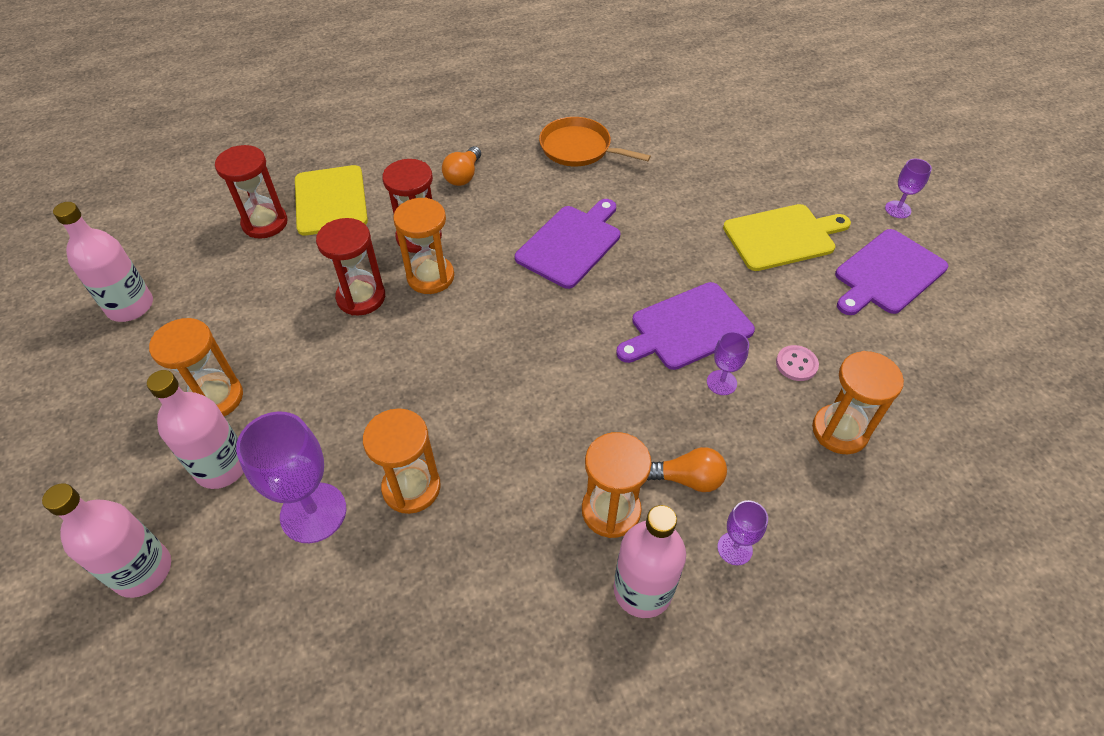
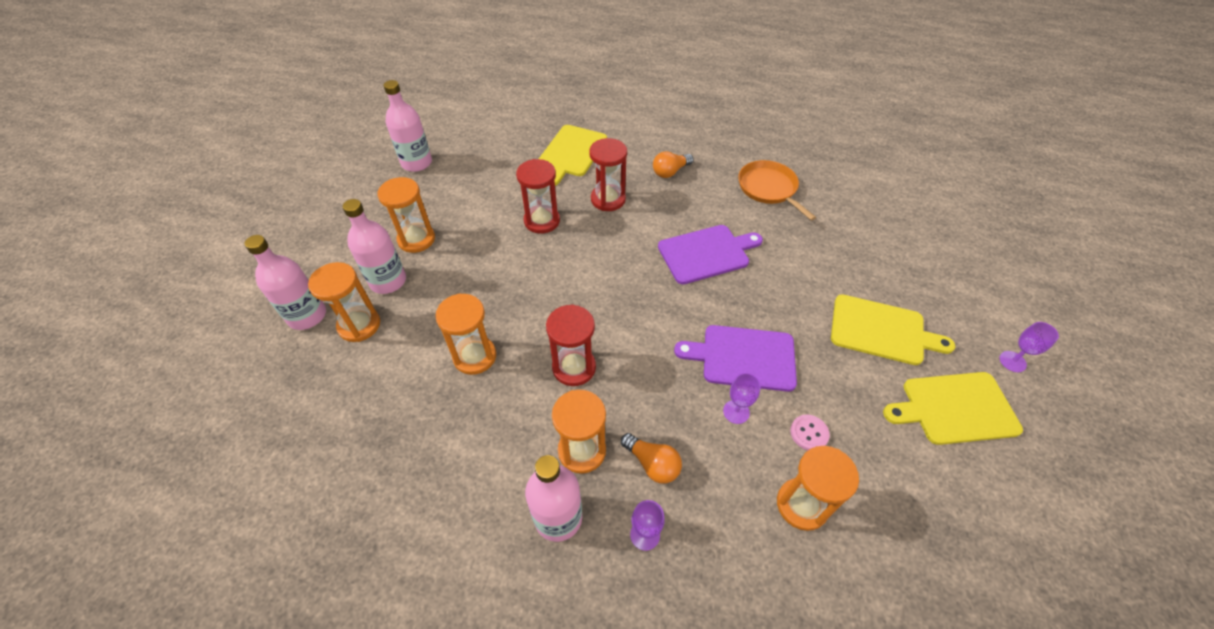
camera: 35 degrees right, 0 degrees up
red hourglass [215,145,288,239] -> red hourglass moved to [546,304,596,386]
purple goblet [236,411,346,543] -> none
orange hourglass [393,197,454,294] -> orange hourglass moved to [308,262,380,342]
purple cutting board [835,229,948,315] -> yellow cutting board [883,372,1023,445]

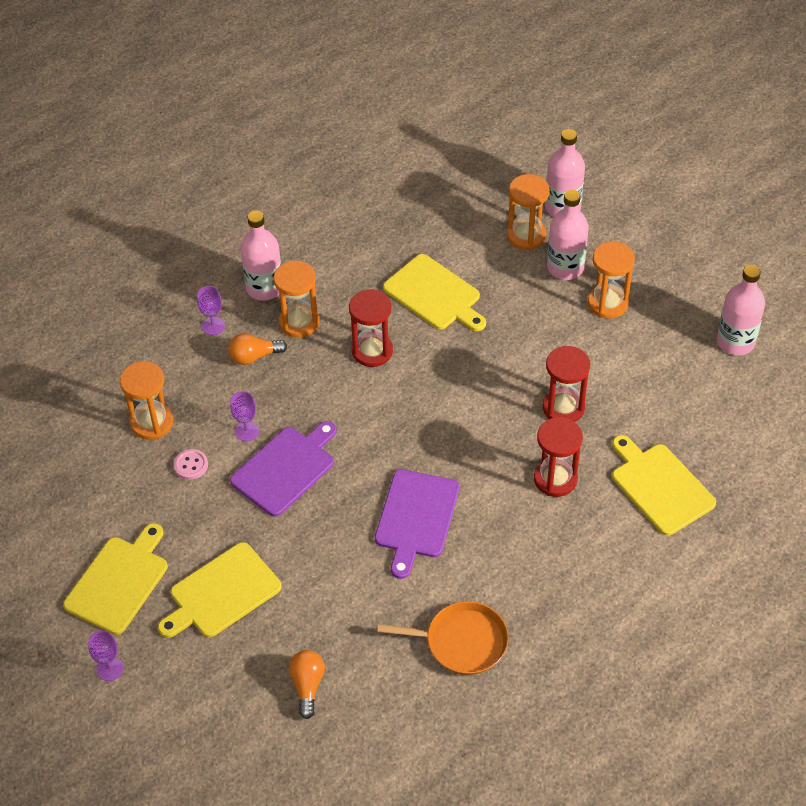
camera: 125 degrees right, 0 degrees up
orange hourglass [435,294,496,375] -> yellow cutting board [383,254,486,331]
orange light bulb [653,151,693,178] -> orange light bulb moved to [289,650,325,719]

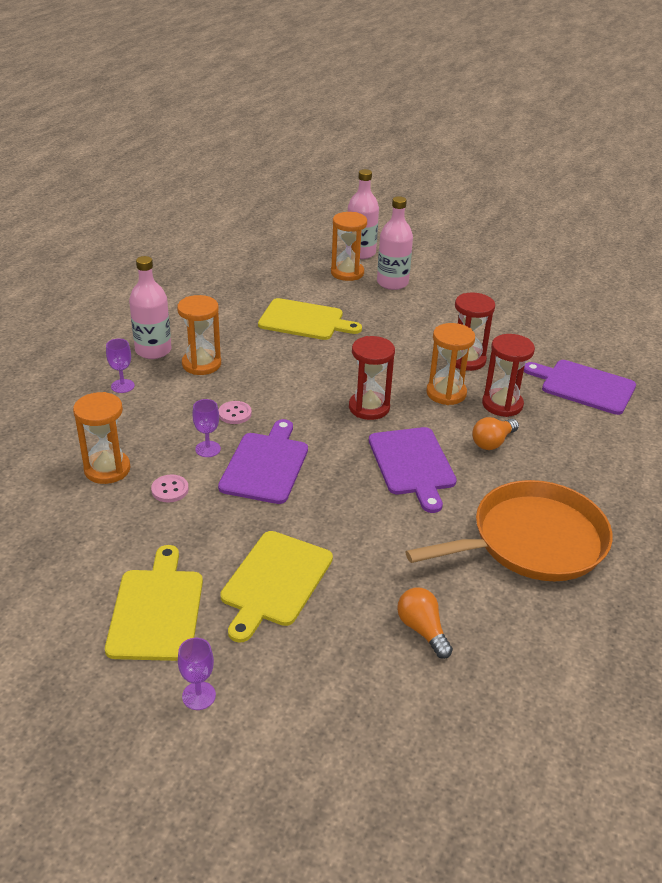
camera: 30 degrees left, 15 degrees down
orange light bulb [228,333,287,365] -> orange light bulb moved to [472,417,519,450]
red hourglass [349,289,393,367] -> red hourglass moved to [349,336,395,420]
orange pan [377,601,509,675] -> orange pan [405,480,613,581], size x1.59
orange hourglass [588,241,635,319] -> orange hourglass moved to [426,323,475,405]
yellow cutting board [612,435,716,536] -> purple cutting board [524,360,636,415]
pink bottle [717,265,765,355] -> none
none -> pink button [219,401,252,424]

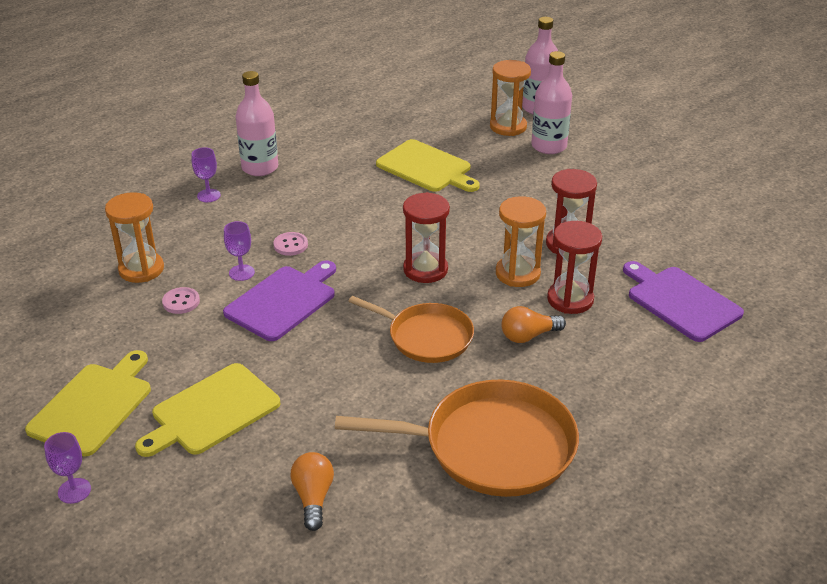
camera: 25 degrees right, 0 degrees up
orange hourglass [177,295,221,375] -> none
purple cutting board [369,427,457,513] -> orange pan [348,296,474,363]

